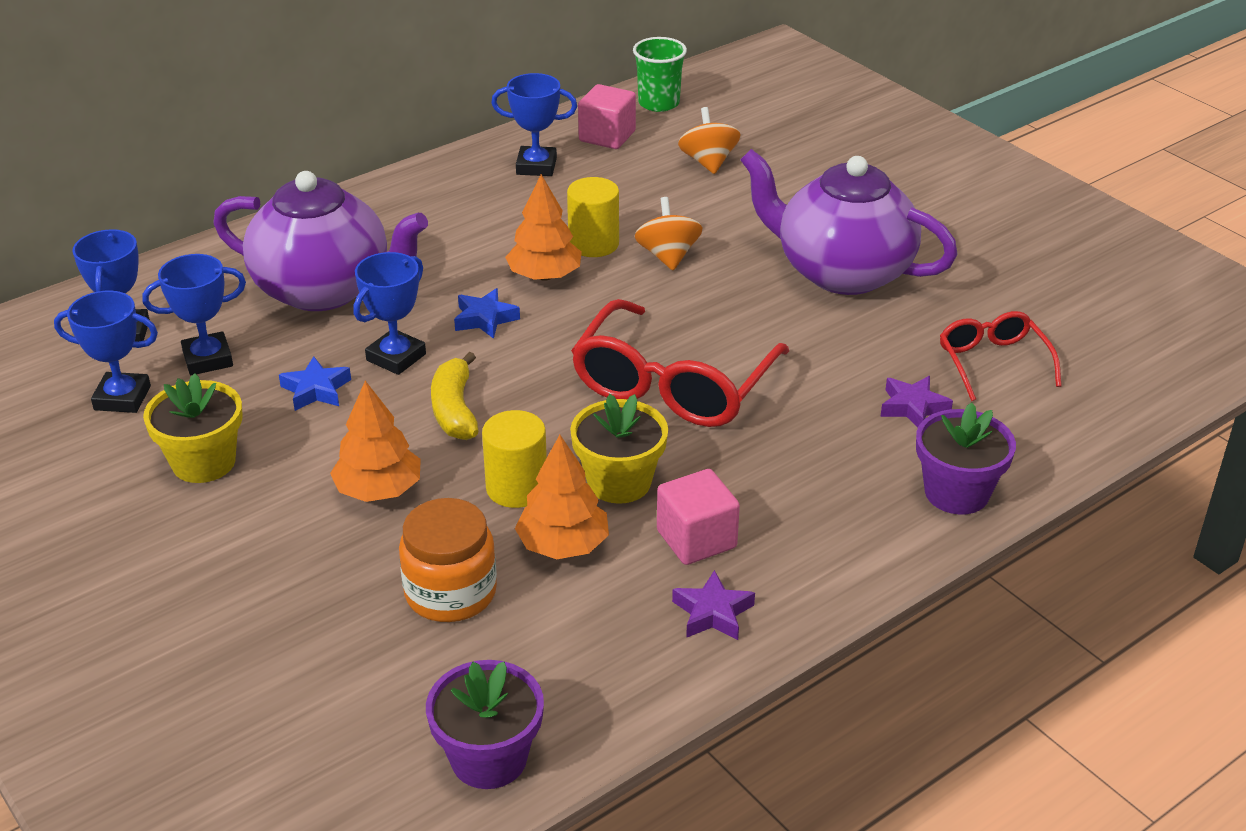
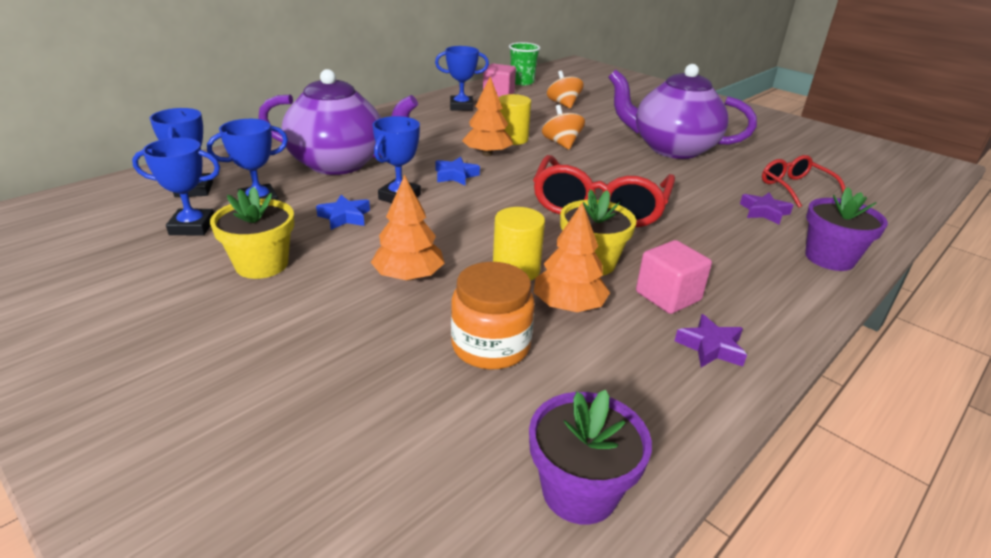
camera: 10 degrees left, 5 degrees down
yellow banana [431,352,479,440] -> none

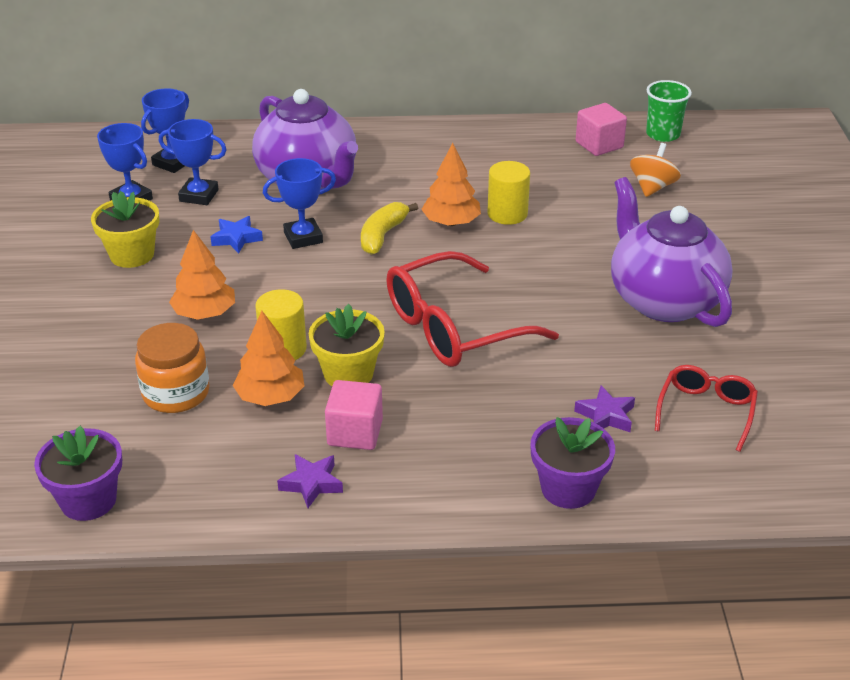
camera: 45 degrees right, 5 degrees up
blue trophy [435,46,489,111] -> none
blue star [435,157,480,186] -> yellow banana [361,202,418,255]
orange spinning top [542,105,585,150] -> none

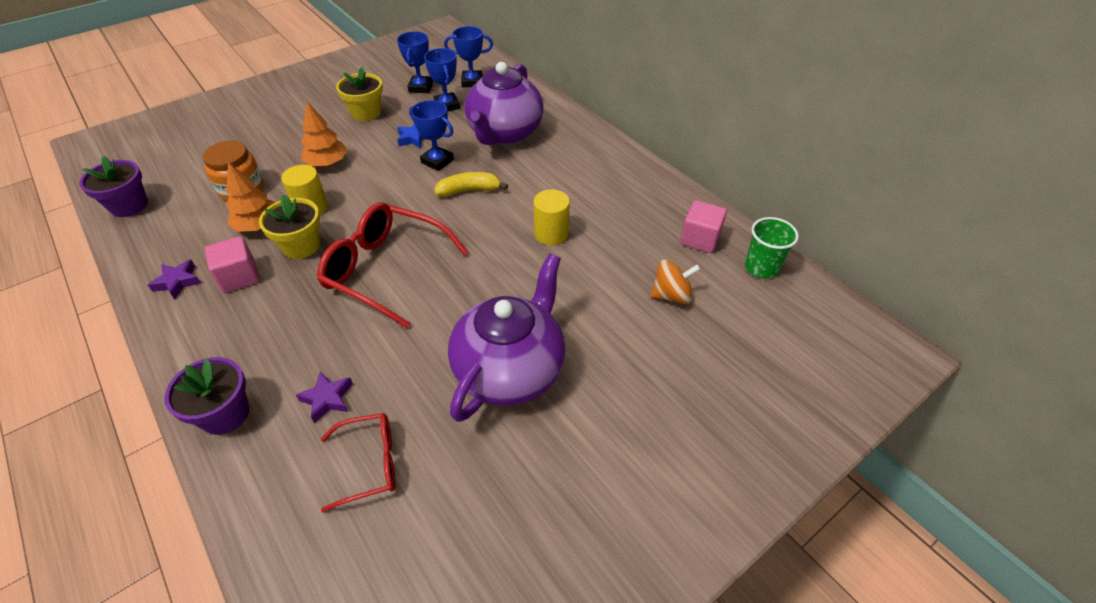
camera: 55 degrees right, 10 degrees up
orange tree [421,143,481,226] -> none

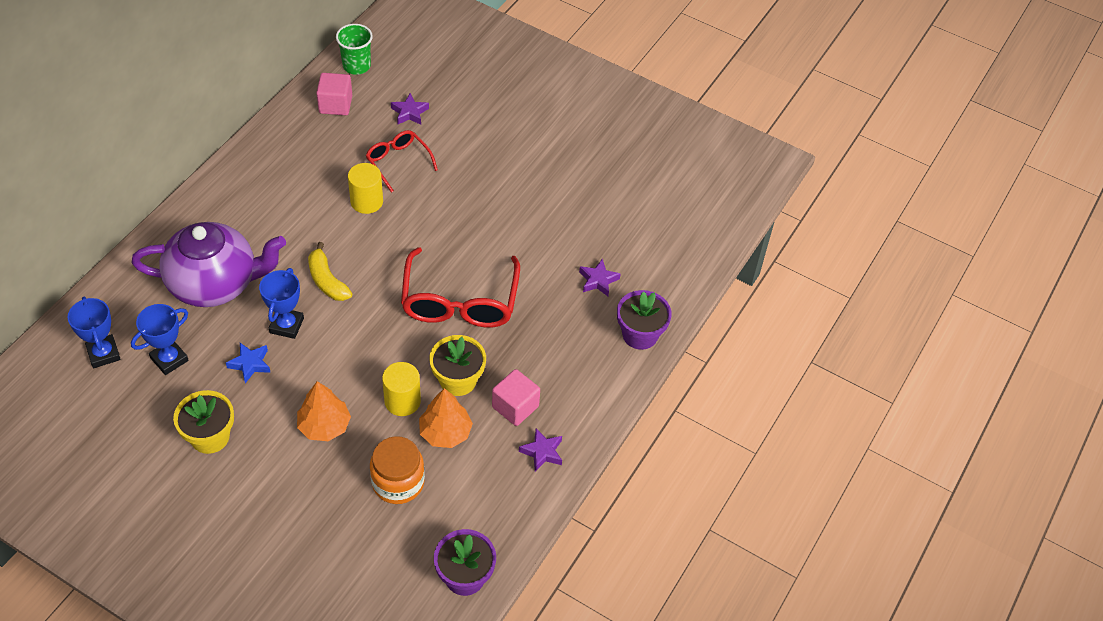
camera: 115 degrees left, 5 degrees up
red glasses [321,413,396,512] -> red glasses moved to [366,130,438,193]
blue trophy [397,31,433,93] -> none
purple teapot [448,253,565,422] -> none
orange spinning top [651,260,700,304] -> purple star [391,93,429,125]

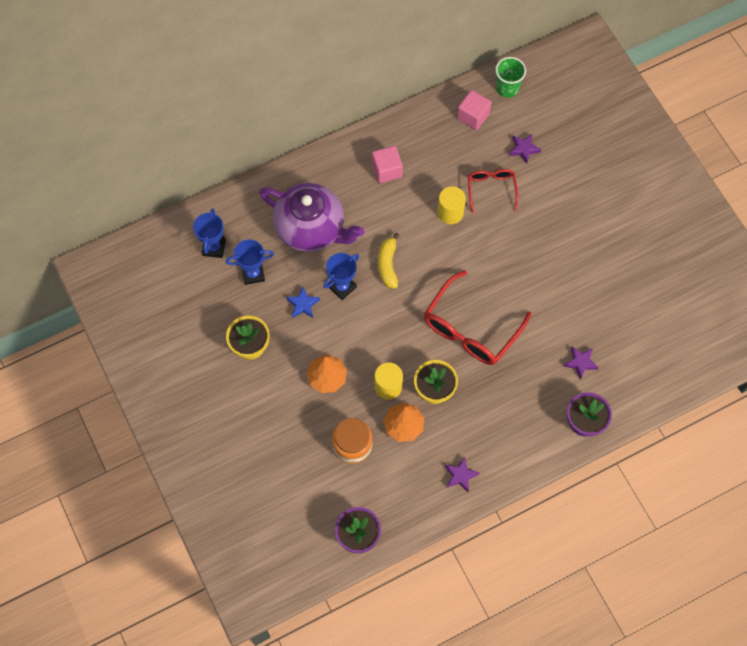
camera: 35 degrees right, 15 degrees up
pink cube [492,369,540,426] -> pink cube moved to [372,146,403,183]

